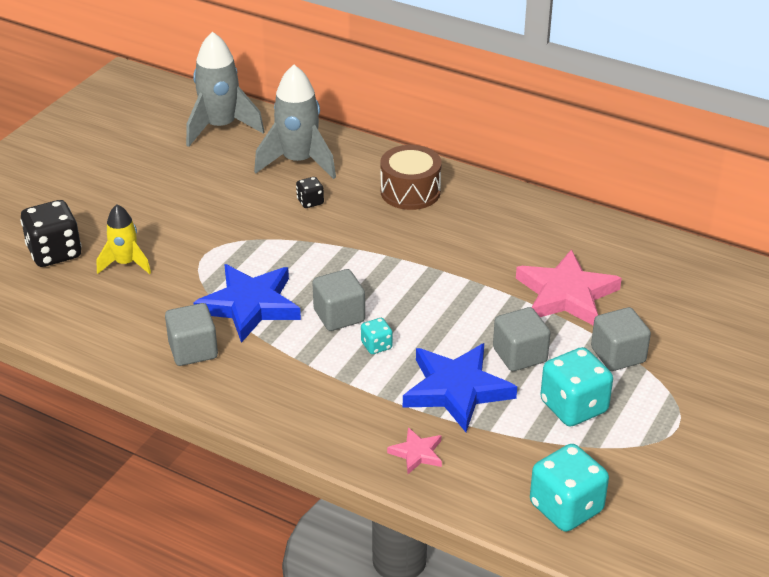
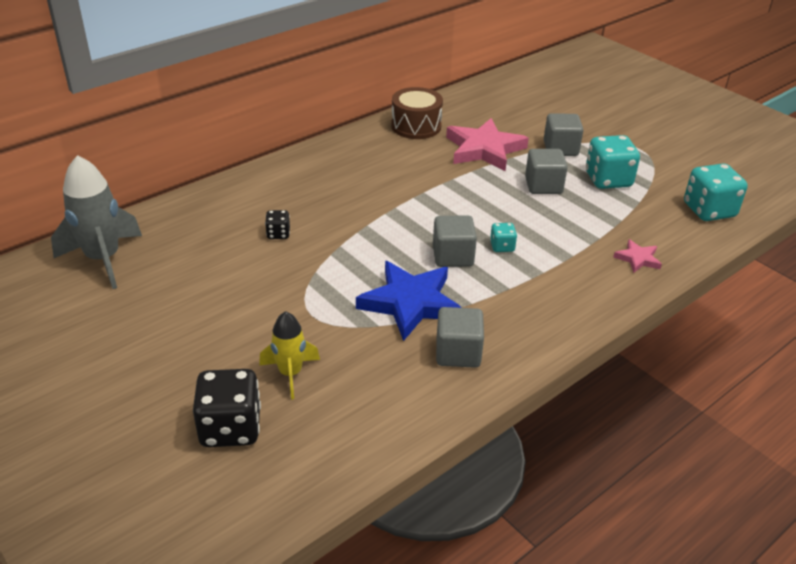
camera: 70 degrees left, 0 degrees up
grey rocket [254,65,336,179] -> none
brown drum [381,145,442,210] -> brown drum moved to [391,87,443,139]
blue star [403,343,517,432] -> none

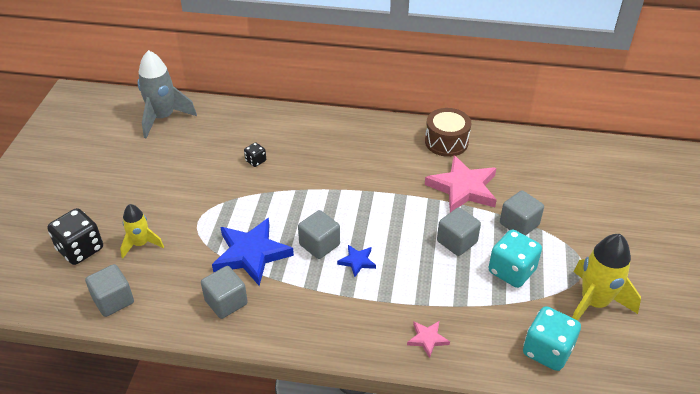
camera: 50 degrees right, 5 degrees up
turquoise dice [490,223,517,252] -> blue star [337,245,376,277]
none -> grey cube [85,264,134,317]
none -> yellow rocket [572,234,641,321]

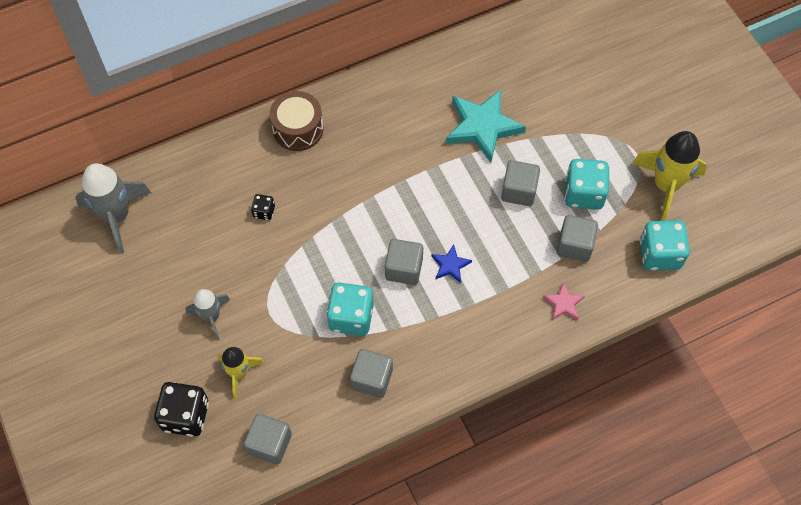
camera: 35 degrees left, 20 degrees up
blue star [212,218,294,286] -> turquoise dice [326,282,374,336]
brown drum [425,108,471,157] -> brown drum moved to [270,91,323,151]
pink star [425,155,497,212] -> turquoise star [446,90,526,163]
grey cube [500,190,544,236] -> grey cube moved to [557,215,598,262]
none -> grey rocket [186,289,230,340]

